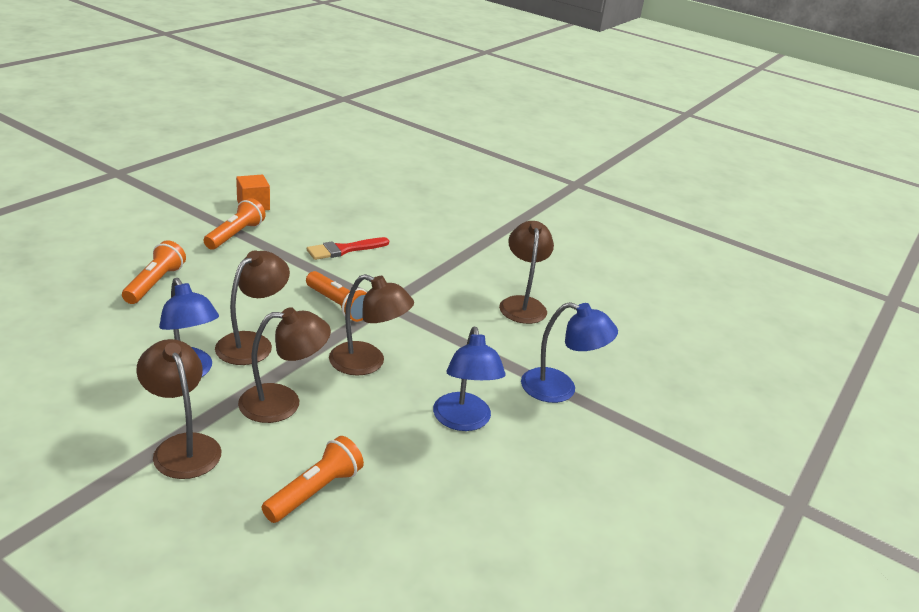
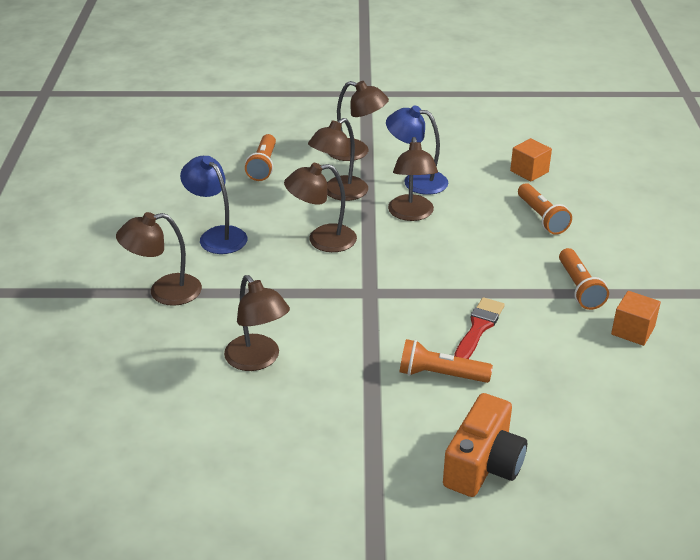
camera: 150 degrees right, 5 degrees up
orange flashlight [306,271,367,322] -> orange flashlight moved to [399,339,493,383]
blue lamp [521,302,618,403] -> brown lamp [116,212,202,306]
none -> orange camera [443,393,527,497]
none -> orange cube [510,138,552,182]

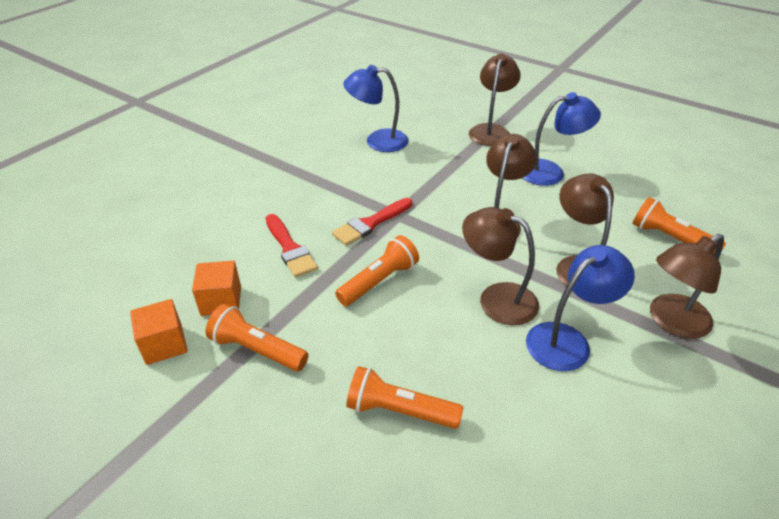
camera: 125 degrees right, 5 degrees up
brown lamp [224,275,290,371] -> blue lamp [343,65,409,152]
orange flashlight [399,339,493,383] -> orange flashlight moved to [335,235,419,306]
orange camera [443,393,527,497] -> none
orange cube [510,138,552,182] -> orange cube moved to [192,261,241,316]
none -> red brush [332,198,412,246]

